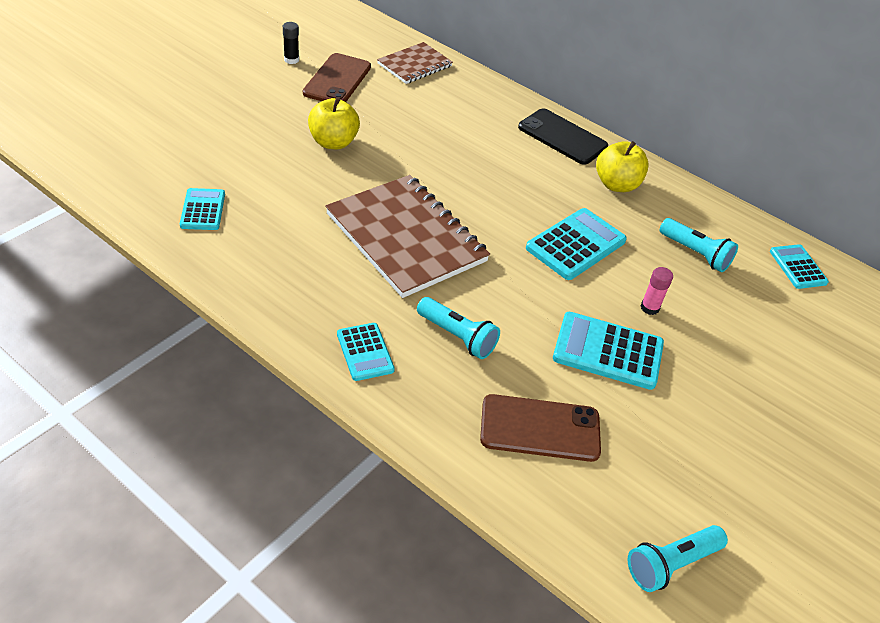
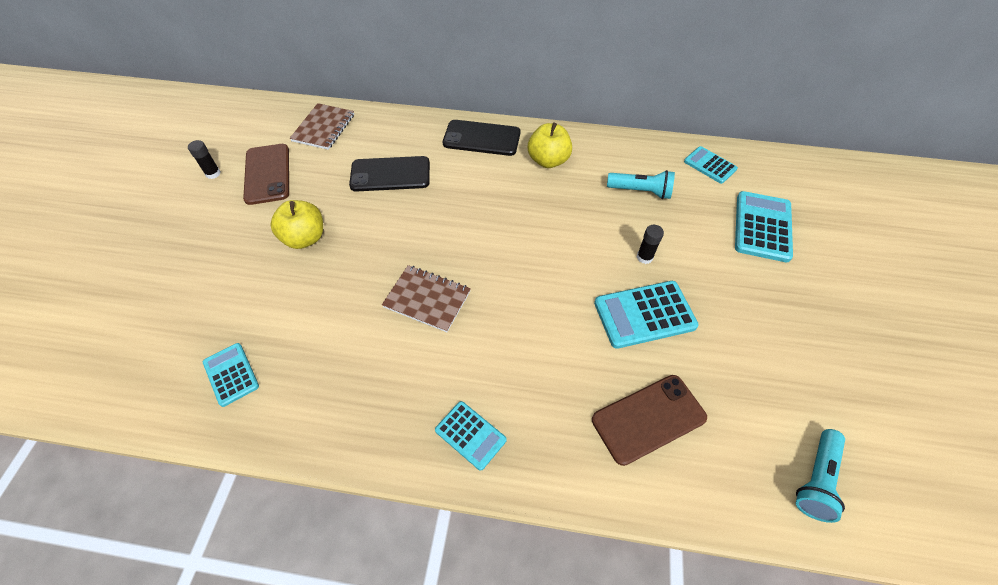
camera: 25 degrees left, 10 degrees up
brown notebook [325,175,490,298] -> brown notebook [382,265,471,332], size x0.55
turquoise flashlight [417,297,500,359] -> none
turquoise calculator [526,208,627,280] -> turquoise calculator moved to [735,191,793,262]
pink glue stick [641,267,673,315] -> black glue stick [637,225,664,264]
none -> black phone [349,156,430,192]

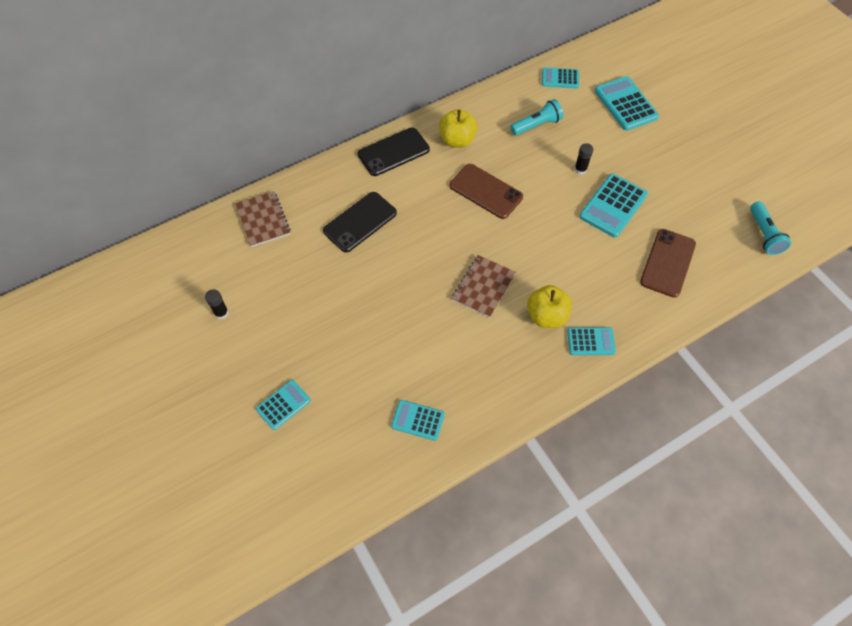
camera: 40 degrees left, 5 degrees up
brown phone [243,144,289,205] -> brown phone moved to [450,164,523,219]
yellow apple [270,200,323,249] -> yellow apple moved to [527,285,572,328]
brown notebook [382,265,471,332] -> brown notebook turned 45 degrees counterclockwise [452,255,516,318]
none -> turquoise calculator [256,380,311,430]

